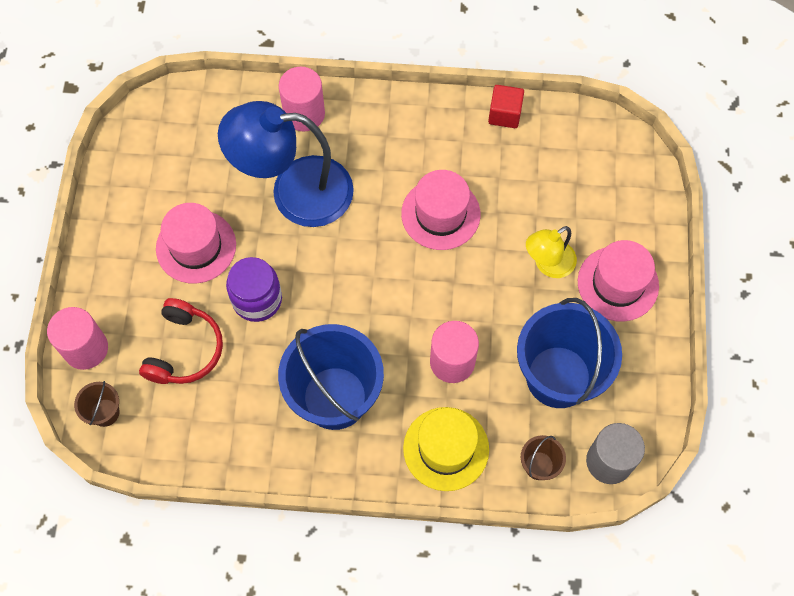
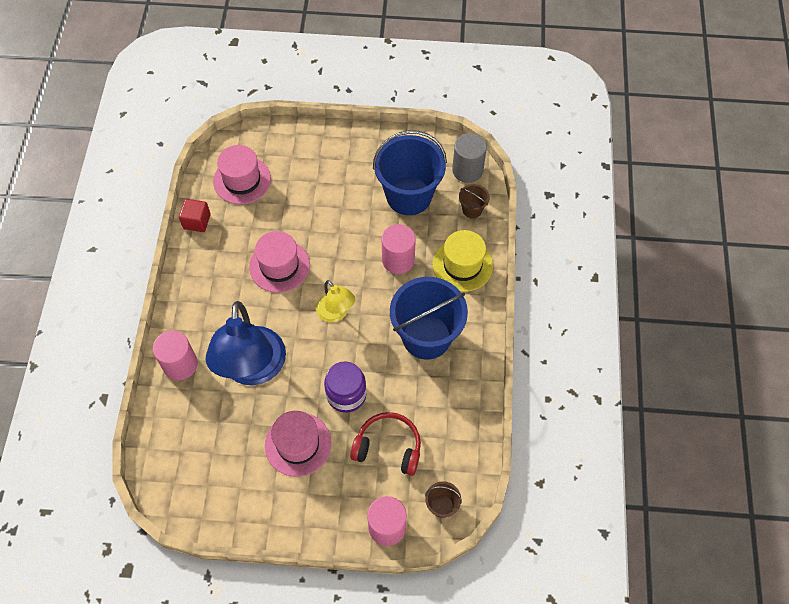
camera: 90 degrees left, 5 degrees down
yellow lamp [526,226,577,278] -> yellow lamp moved to [316,280,355,322]
pink hat [578,240,659,322] -> pink hat moved to [213,145,271,204]

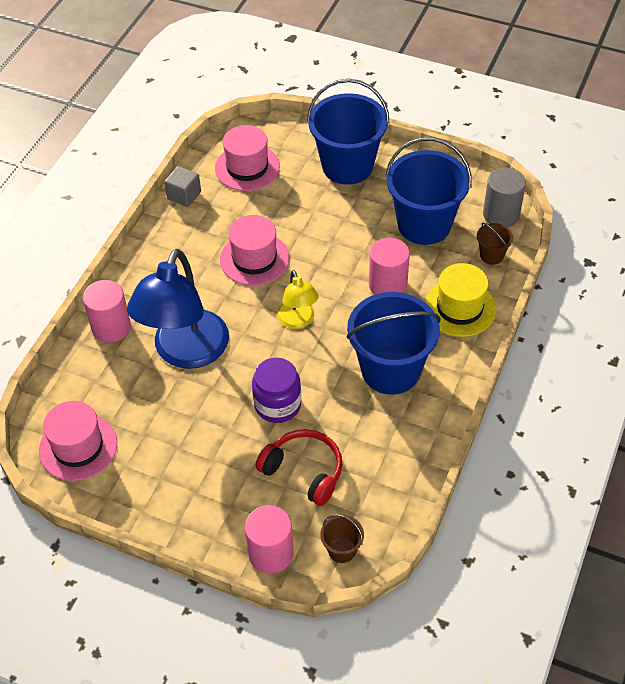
camera: 20 degrees right, 10 degrees down
red cube [179,199,211,232] -> grey cube [164,166,201,207]
pink hat [265,411,331,477] -> pink hat moved to [39,401,117,481]
none -> blue bucket [307,79,389,185]

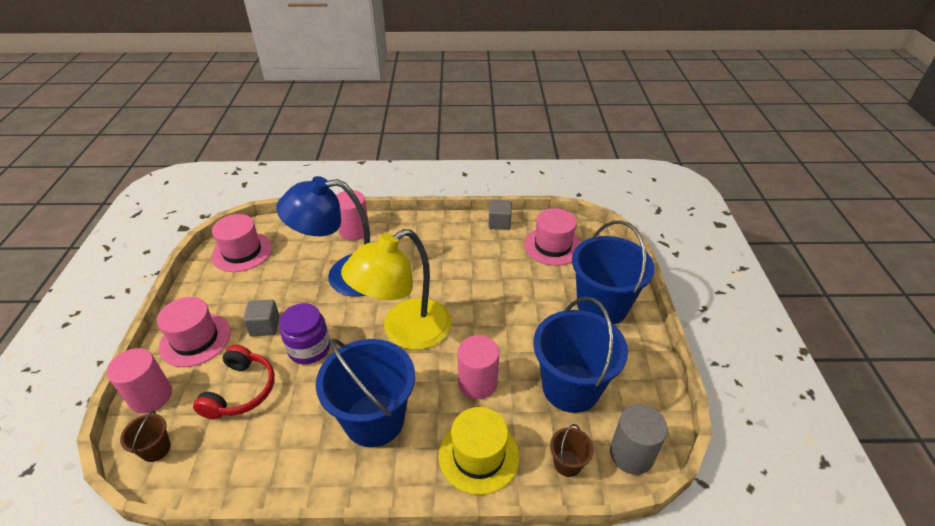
camera: 65 degrees right, 10 degrees down
pink hat [220,215,289,286] -> pink hat moved to [157,297,231,367]
yellow lamp [277,270,319,329] -> yellow lamp [341,229,451,350], size x1.96
none -> grey cube [243,300,280,336]

